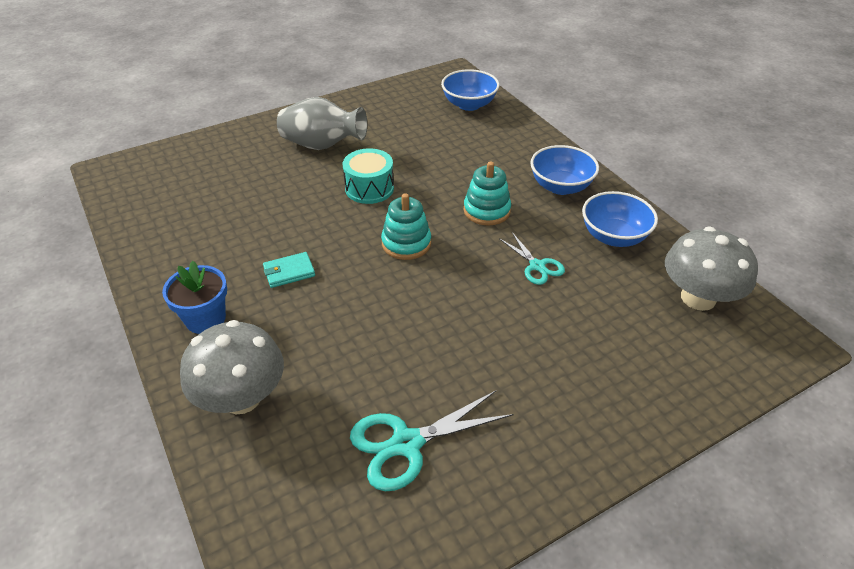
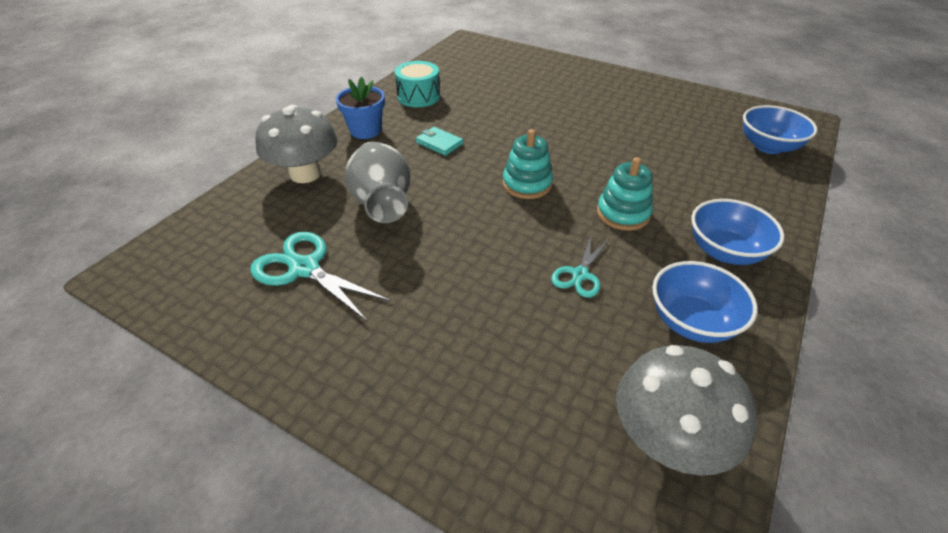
camera: 60 degrees right, 0 degrees up
grey vase [277,97,367,150] -> grey vase moved to [345,141,410,223]
turquoise drum [343,148,394,204] -> turquoise drum moved to [394,61,440,107]

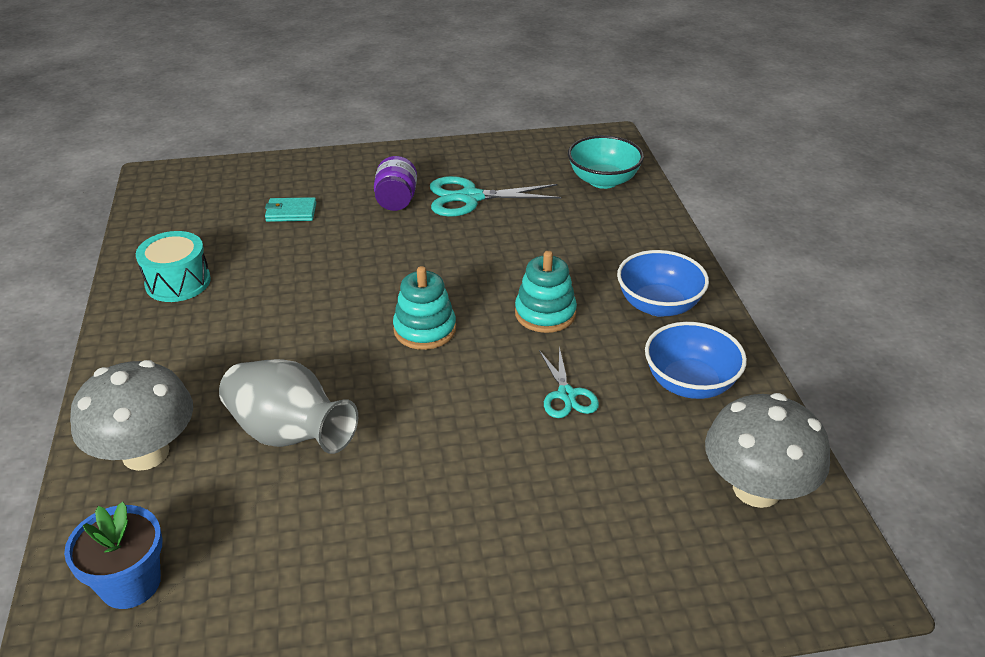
camera: 40 degrees left, 5 degrees down
turquoise scissors [250,232,391,321] -> turquoise scissors moved to [430,176,561,217]
blue flower pot [336,77,385,139] -> blue flower pot moved to [64,502,163,609]
turquoise wallet [416,127,463,156] -> turquoise wallet moved to [265,197,316,222]
blue bowl [743,105,818,154] -> turquoise bowl [568,135,644,189]
none -> purple jar [374,156,417,211]

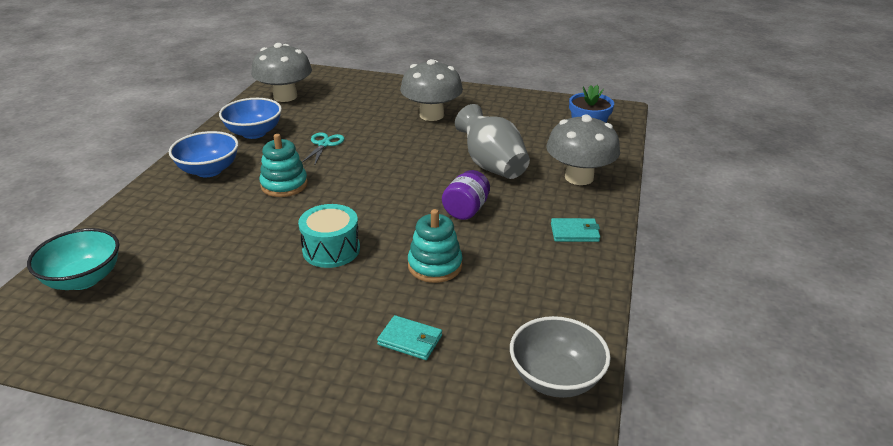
camera: 155 degrees left, 5 degrees down
turquoise drum [136,231,211,302] -> turquoise drum moved to [298,204,360,268]
purple jar [374,156,417,211] -> purple jar moved to [442,170,490,220]
turquoise stacking toy [393,266,456,350] -> turquoise stacking toy moved to [408,209,462,283]
turquoise scissors [430,176,561,217] -> none
none -> grey mushroom [400,59,463,121]
none -> grey bowl [510,316,611,398]
none -> turquoise wallet [551,218,600,242]

